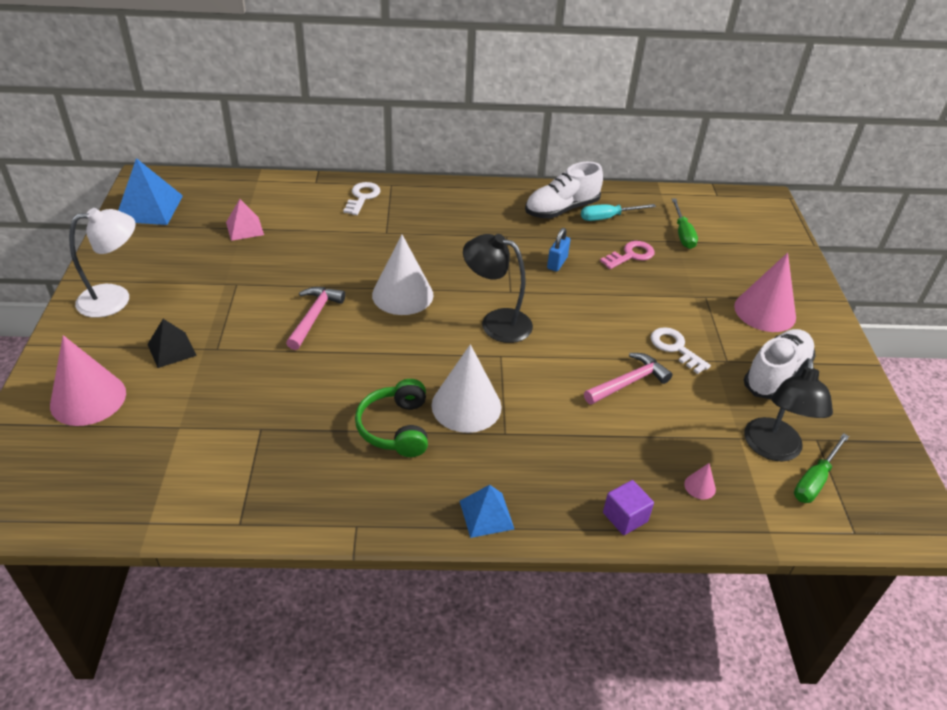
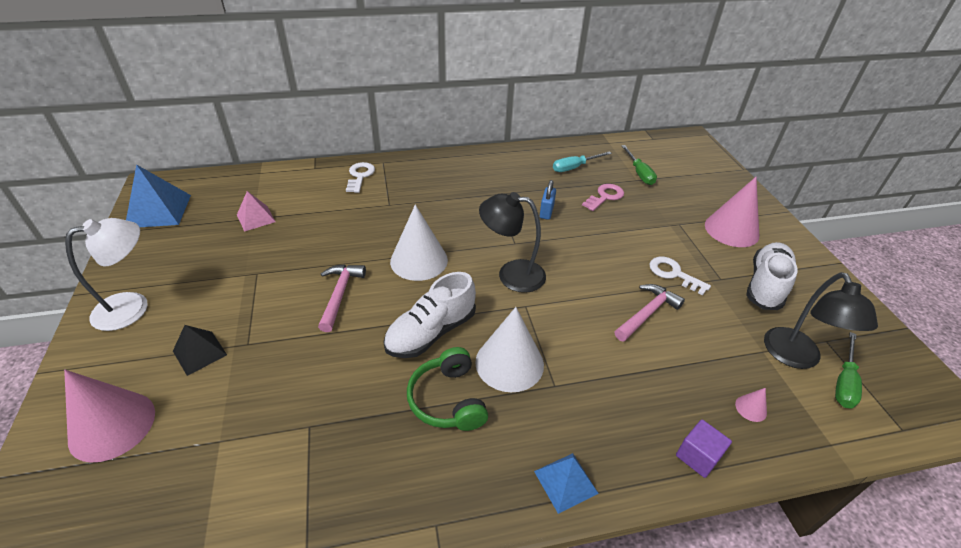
camera: 10 degrees left, 0 degrees up
white shoe [525,162,603,218] -> white shoe moved to [383,272,476,358]

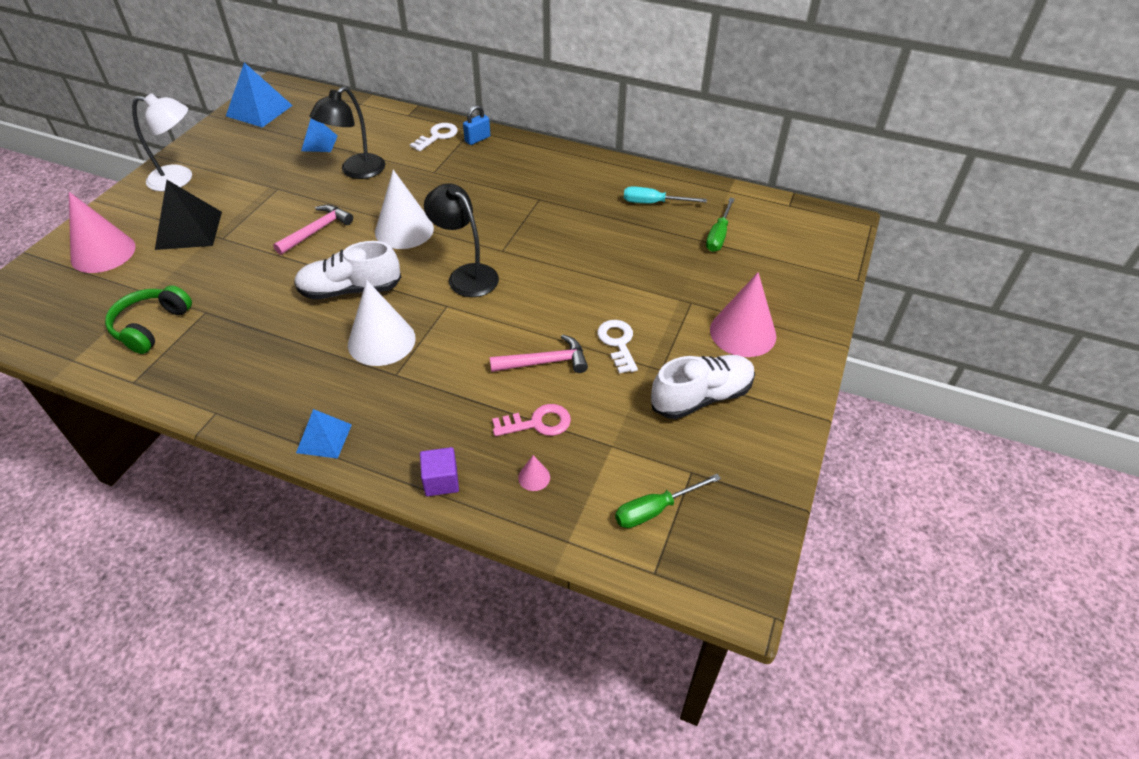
camera: 35 degrees right, 5 degrees up
black pyramid [173,325,227,376] -> black pyramid [155,180,222,250], size x1.63
pink pyramid [237,191,276,232] -> blue pyramid [301,118,338,152]
green headphones [407,347,488,431] -> green headphones moved to [105,285,192,354]
blue padlock [540,180,556,220] -> blue padlock moved to [463,105,490,145]
pink key [582,184,624,211] -> pink key moved to [492,404,571,436]
black lamp [764,272,878,369] -> black lamp moved to [310,86,385,179]

